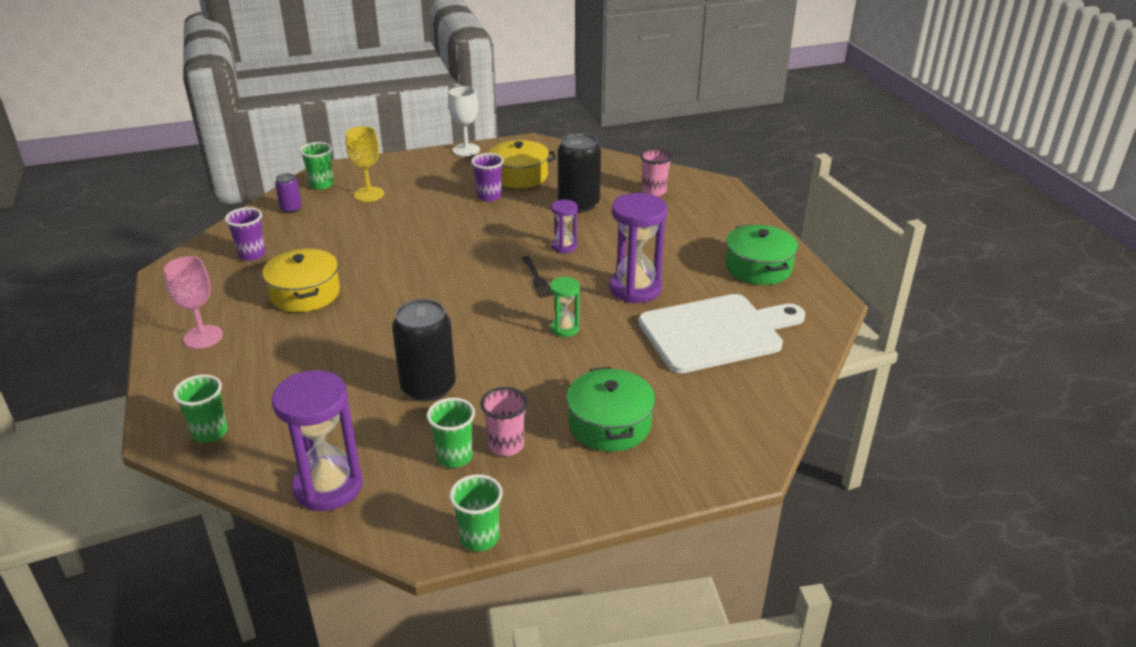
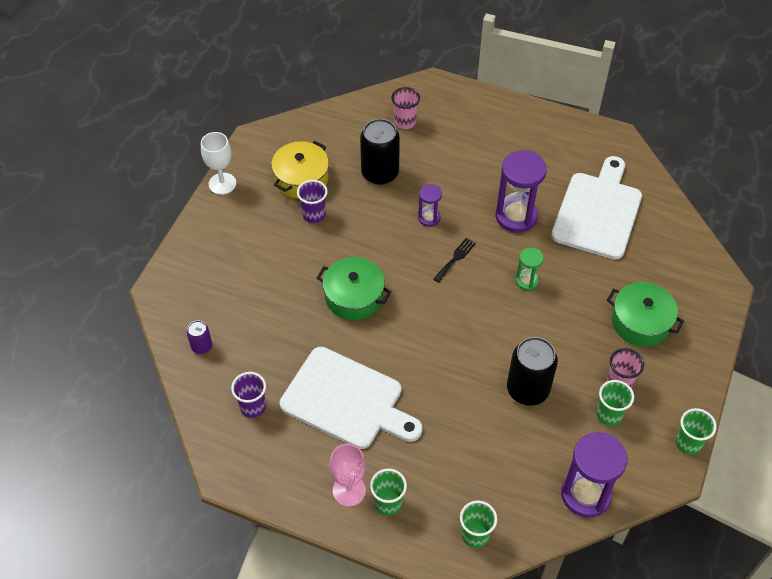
camera: 50 degrees left, 20 degrees up
yellow pot [262,248,340,312] -> white cutting board [280,347,423,449]
green cup [300,142,334,190] -> green cup moved to [370,469,407,516]
yellow goblet [346,126,384,202] -> none
black fork [522,256,554,298] -> black fork turned 75 degrees counterclockwise [433,238,476,283]
green pot [726,224,798,285] -> green pot moved to [317,257,391,320]

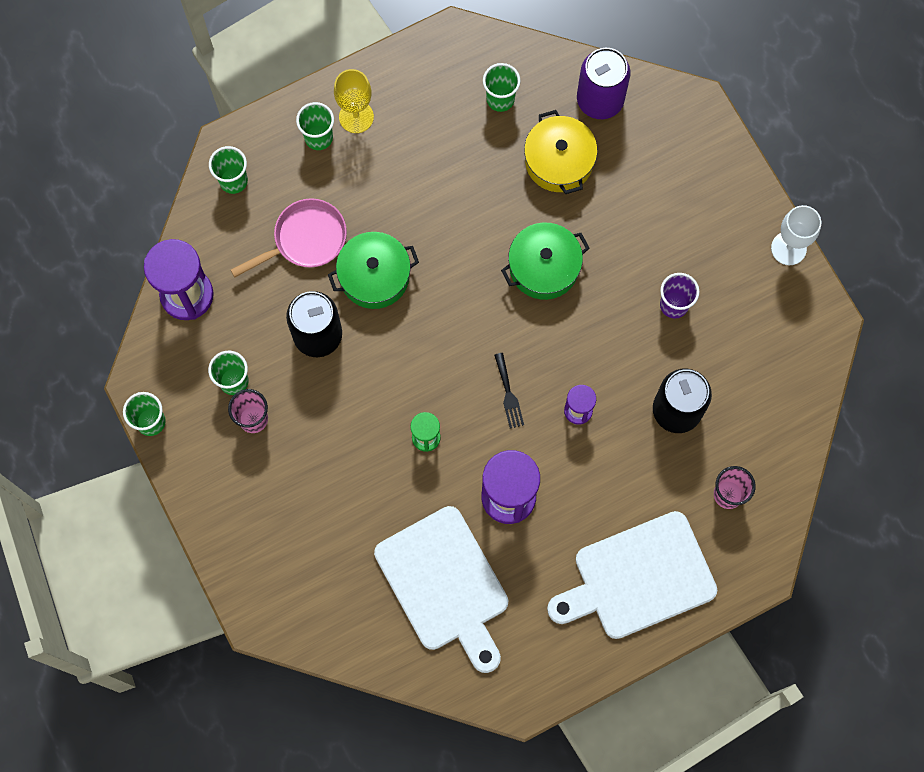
camera: 130 degrees right, 20 degrees up
purple can [187,321,212,354] -> purple can [577,48,630,119], size x1.98
purple cup [231,372,266,418] -> green cup [483,63,520,112]
yellow pot [271,141,329,199] -> yellow pot moved to [524,110,597,194]
white cutting board [280,347,423,449] -> white cutting board moved to [547,511,717,639]
pink goblet [329,444,366,507] -> yellow goblet [334,69,374,133]
green pot [607,282,684,347] -> green pot moved to [328,232,419,309]
none -> pink pan [231,198,347,277]

